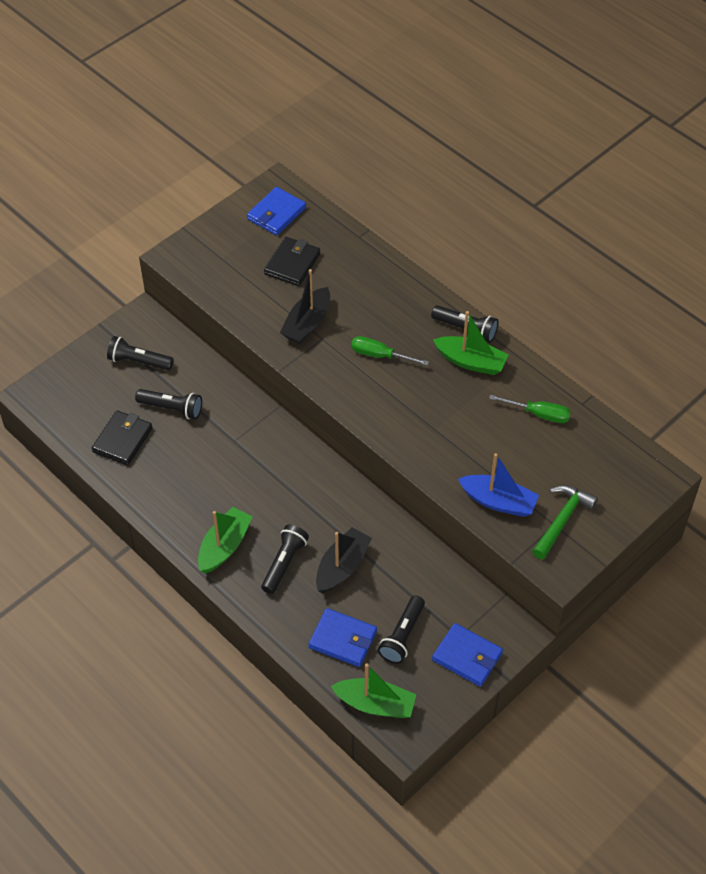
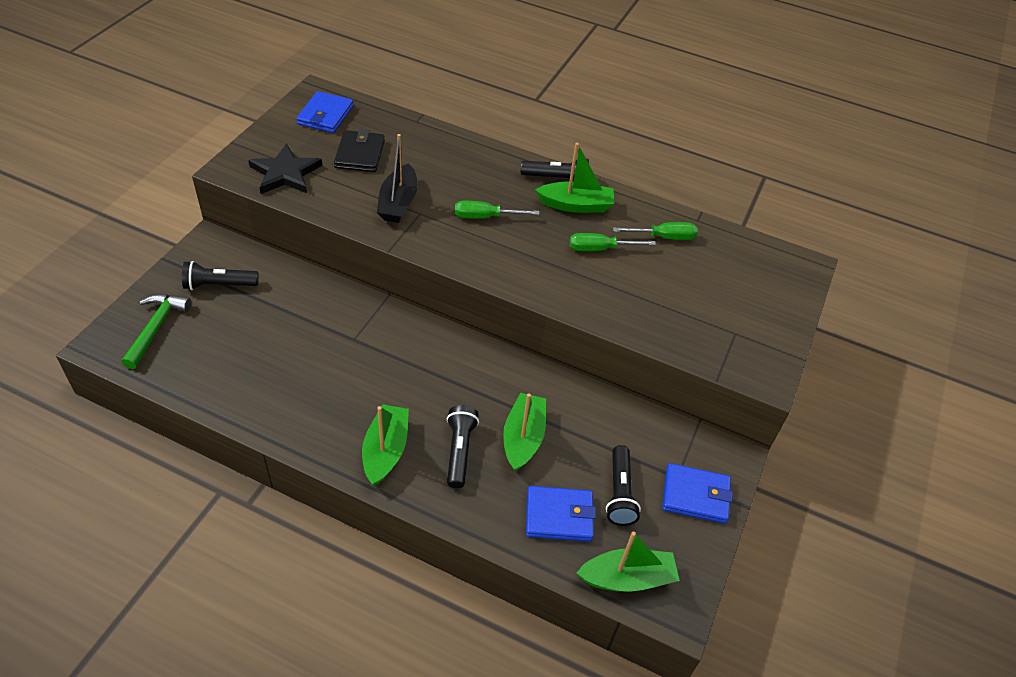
camera: 25 degrees left, 5 degrees down
black wallet [92,410,153,466] -> none
black flashlight [135,389,202,419] -> none
black boat [316,527,372,593] -> green boat [503,393,546,472]
blue boat [458,453,539,517] -> none
green hammer [532,485,598,559] -> green hammer moved to [121,294,191,369]
none -> black star [248,143,322,194]
none -> green screwdriver [570,233,656,251]

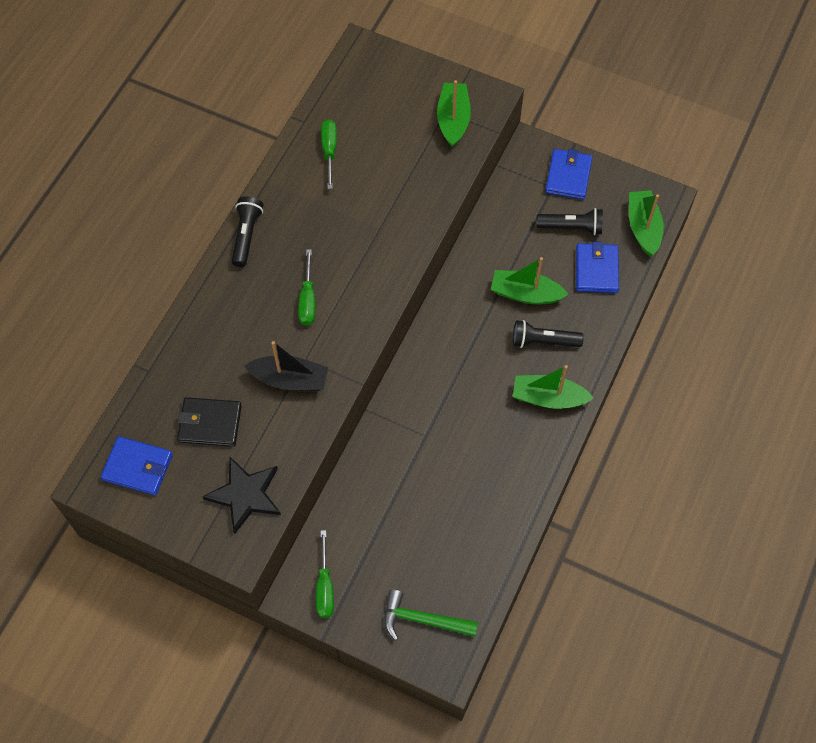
camera: 85 degrees left, 15 degrees up
black flashlight [182,261,259,290] -> none
green boat [535,143,614,213] -> green boat moved to [437,80,471,148]
green screwdriver [570,233,656,251] -> green screwdriver moved to [316,530,334,618]

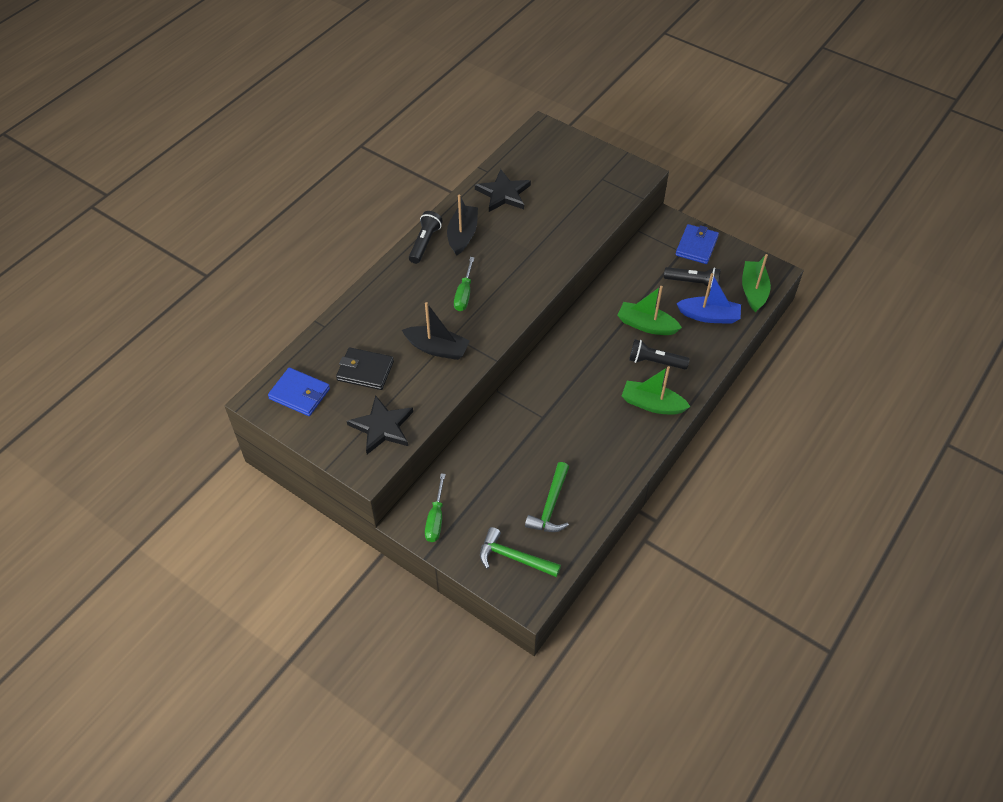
camera: 10 degrees right, 10 degrees down
green screwdriver [321,119,337,189] -> black star [475,169,531,212]
green boat [437,80,471,148] -> none
blue wallet [576,242,619,293] -> blue boat [676,273,741,324]
none -> black boat [447,194,478,256]
none -> green hammer [525,462,569,532]

